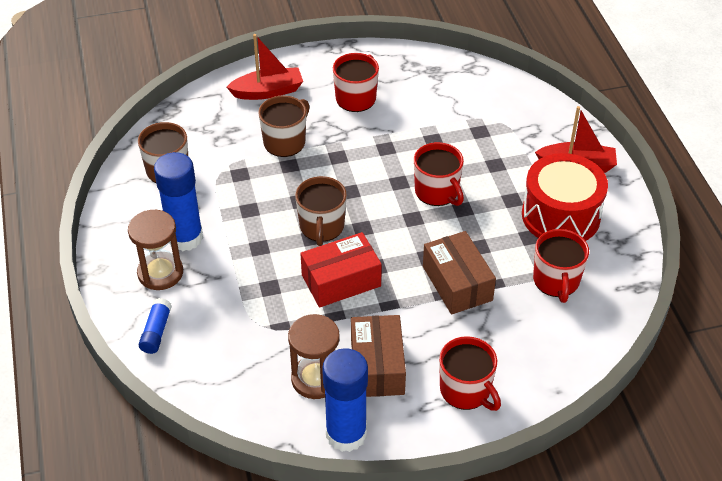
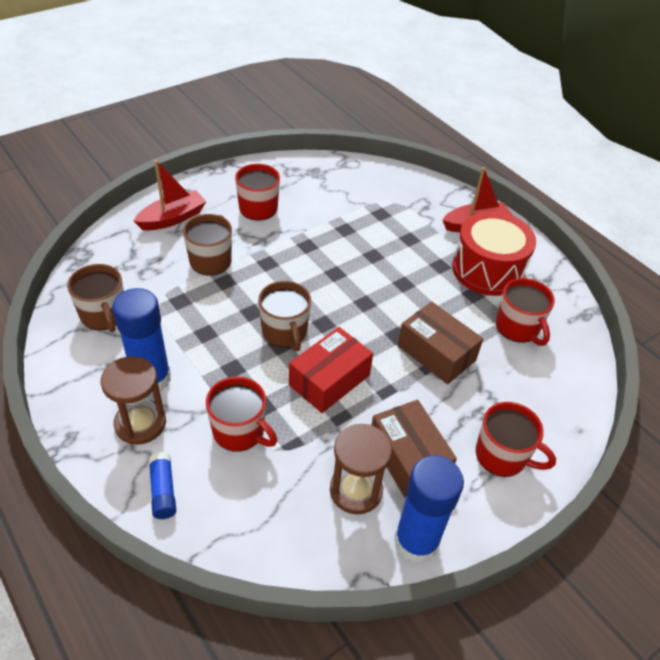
camera: 25 degrees left, 0 degrees up
red mug [414,142,464,206] -> red mug moved to [206,376,277,452]

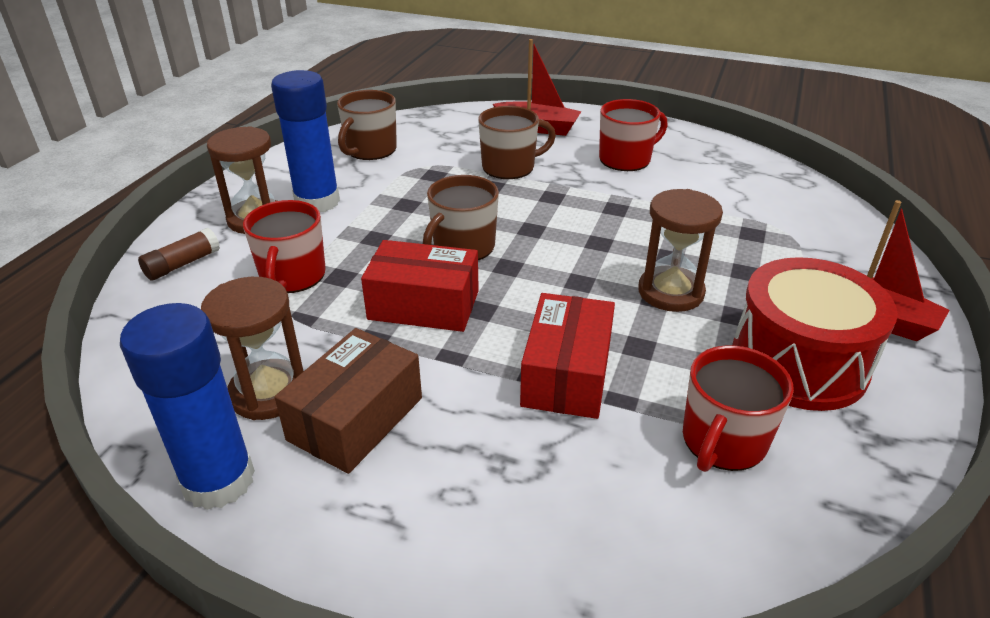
camera: 60 degrees right, 10 degrees down
blue glue stick [148,452,176,519] -> brown glue stick [138,228,220,280]
brown box [398,302,483,384] -> red box [520,293,615,419]
red mug [476,402,556,477] -> none
none -> brown hourglass [638,189,723,312]

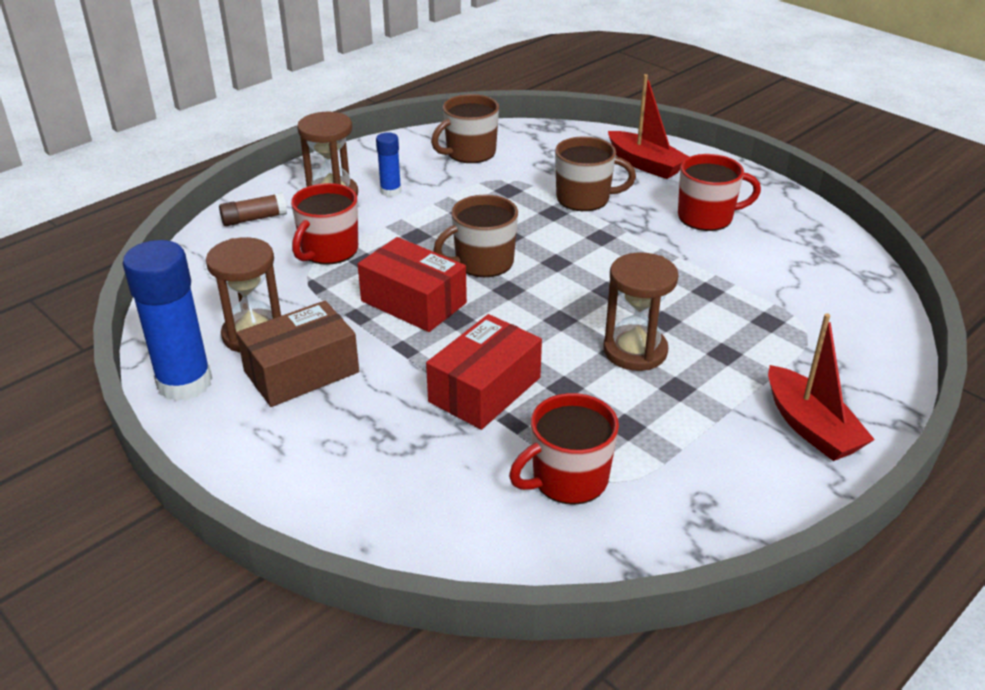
camera: 25 degrees right, 0 degrees up
blue glue stick [271,70,340,212] -> blue glue stick [376,133,401,197], size x0.51
red drum [732,257,898,411] -> none

